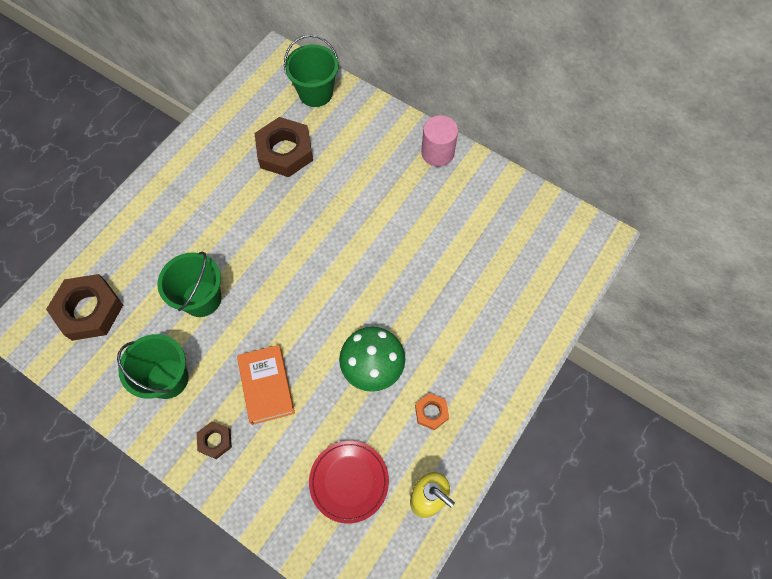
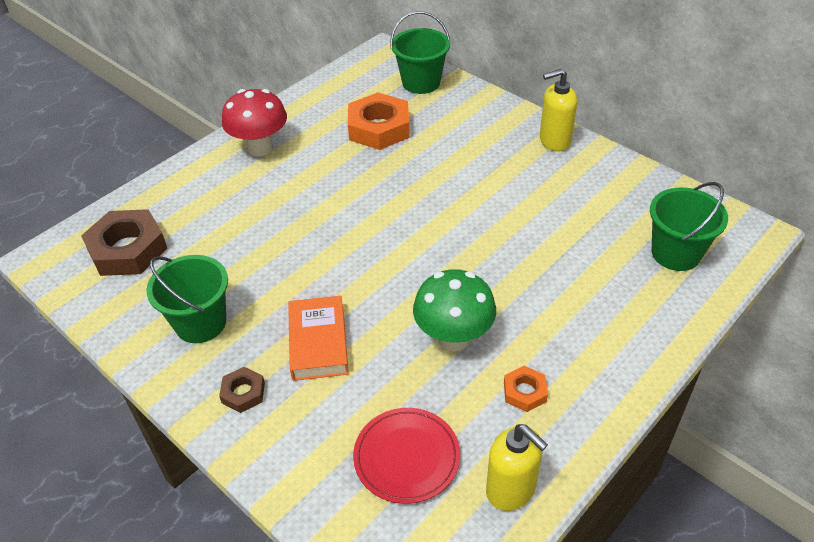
camera: 10 degrees right, 20 degrees down
green bucket [157,251,221,317] -> green bucket moved to [650,182,728,271]
brown nut [255,117,313,177] -> orange nut [348,92,410,150]
pink cylinder [421,115,458,167] -> yellow soap dispenser [539,69,577,151]
none -> red mushroom [222,89,287,156]

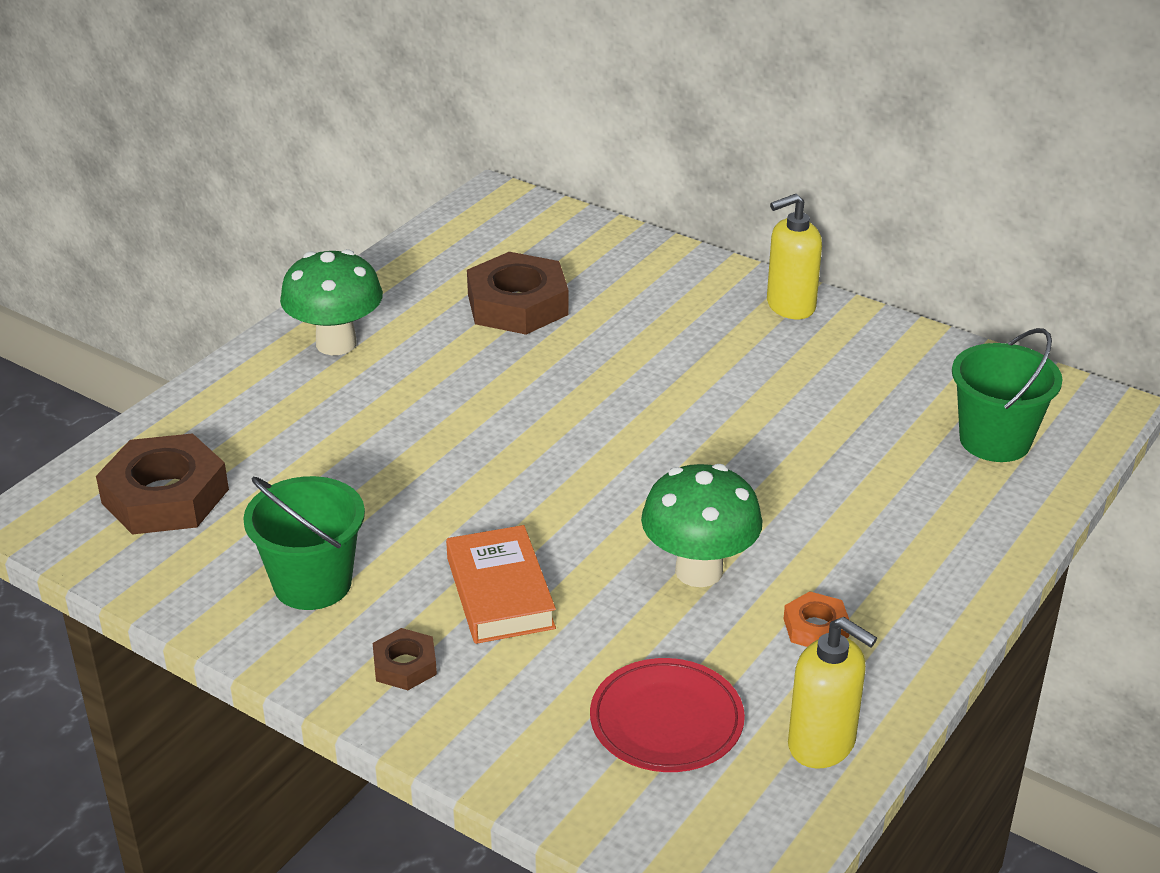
camera: 10 degrees left, 10 degrees down
red mushroom [222,89,287,156] -> green mushroom [280,249,383,355]
orange nut [348,92,410,150] -> brown nut [467,252,569,335]
green bucket [390,11,450,94] -> none

